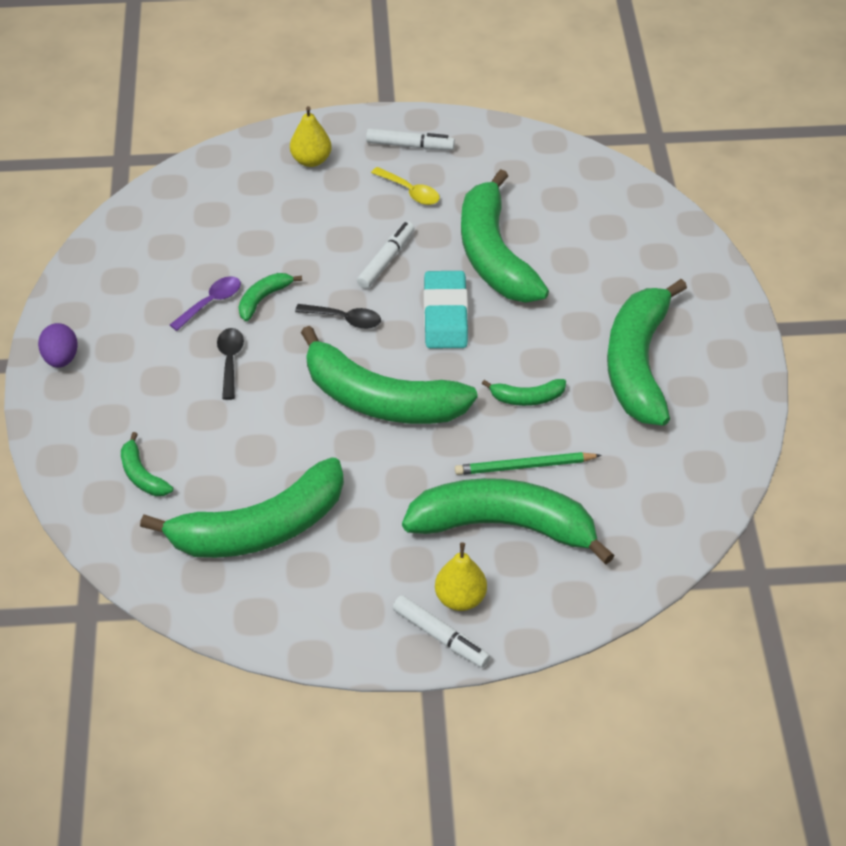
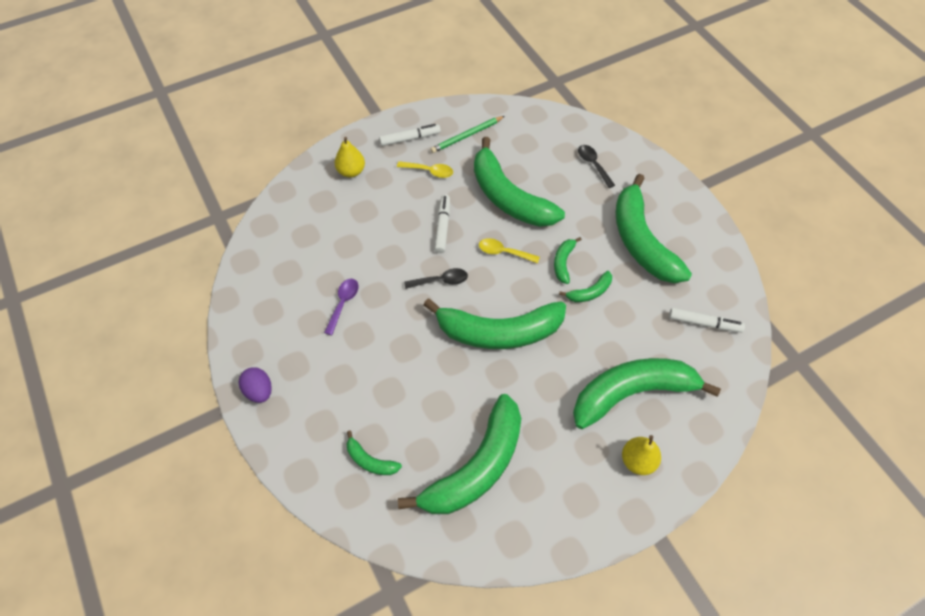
camera: 25 degrees left, 10 degrees up
black spoon [217,328,244,400] -> black spoon moved to [578,145,615,188]
green banana [239,273,302,321] -> green banana moved to [554,237,582,284]
white marker [393,595,490,668] -> white marker moved to [669,308,745,333]
turquoise eraser [424,271,468,349] -> yellow spoon [479,238,540,263]
green pencil [455,452,602,475] -> green pencil moved to [430,116,505,153]

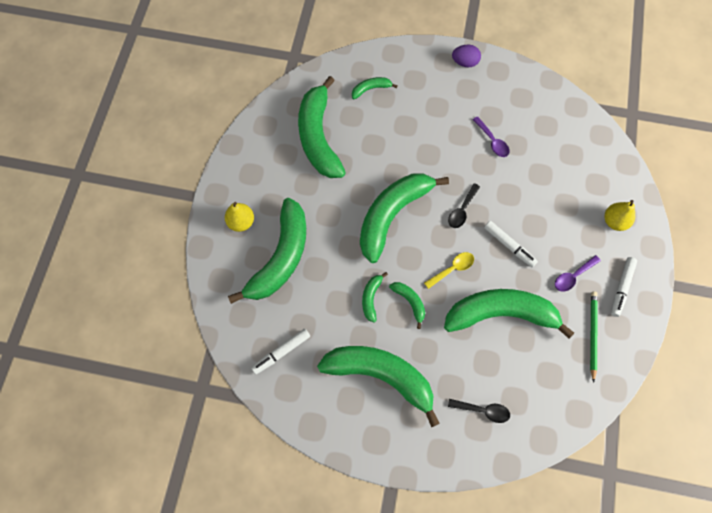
camera: 130 degrees right, 10 degrees up
yellow spoon [397,161,453,178] -> purple spoon [555,255,601,292]

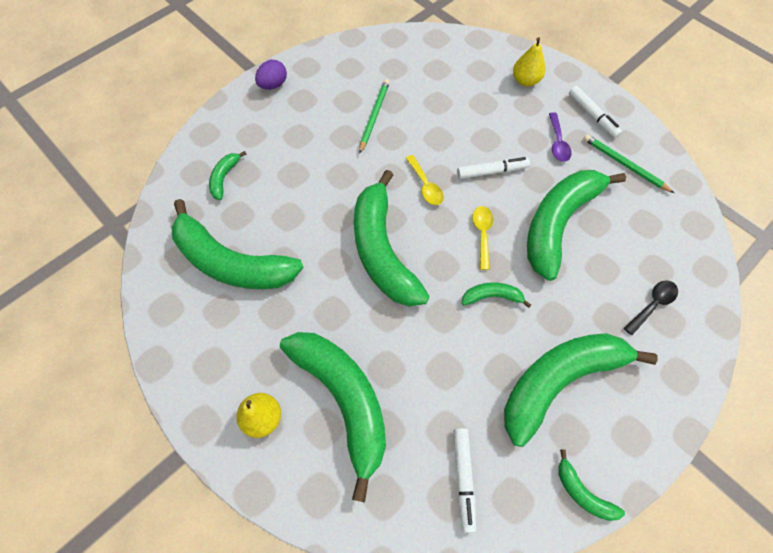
camera: 55 degrees left, 5 degrees down
green banana [362,272,388,323] -> green banana moved to [558,449,625,521]
black spoon [448,183,480,228] -> yellow spoon [406,155,444,205]
purple spoon [473,116,509,157] -> green pencil [359,79,390,154]

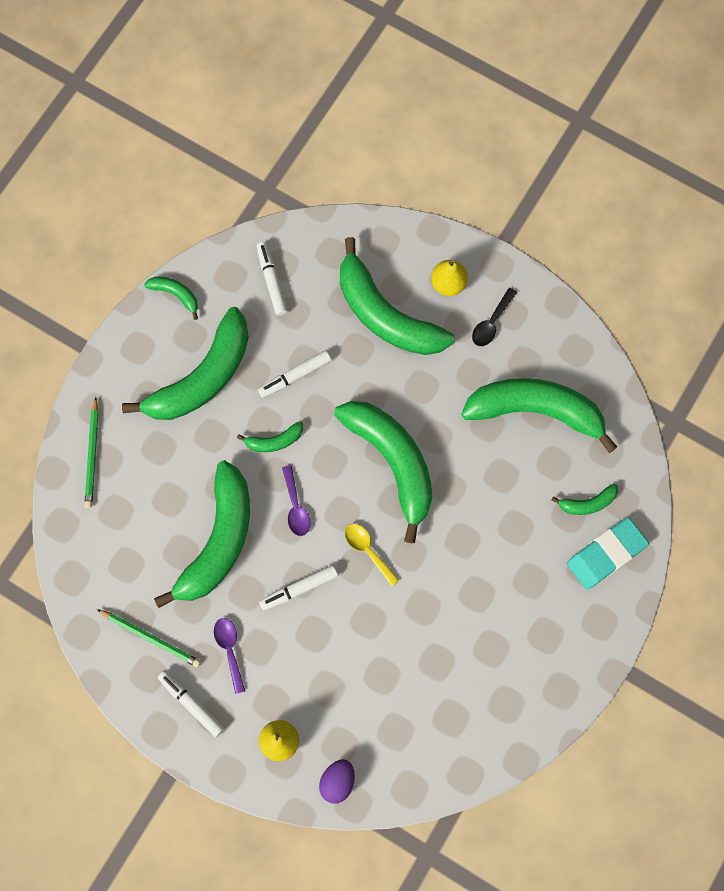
camera: 165 degrees right, 10 degrees up
green banana [209,151,247,200] -> green banana turned 75 degrees clockwise [551,484,618,515]
purple egg [255,60,287,90] -> purple egg moved to [319,759,355,804]
green pencil [359,79,390,154] -> green pencil moved to [84,397,99,508]
yellow spoon [472,206,493,270] -> purple spoon [282,465,311,536]
black spoon [624,280,678,335] -> black spoon moved to [472,288,517,346]
none -> white marker [258,350,331,398]
none -> turquoise eraser [567,518,649,590]

